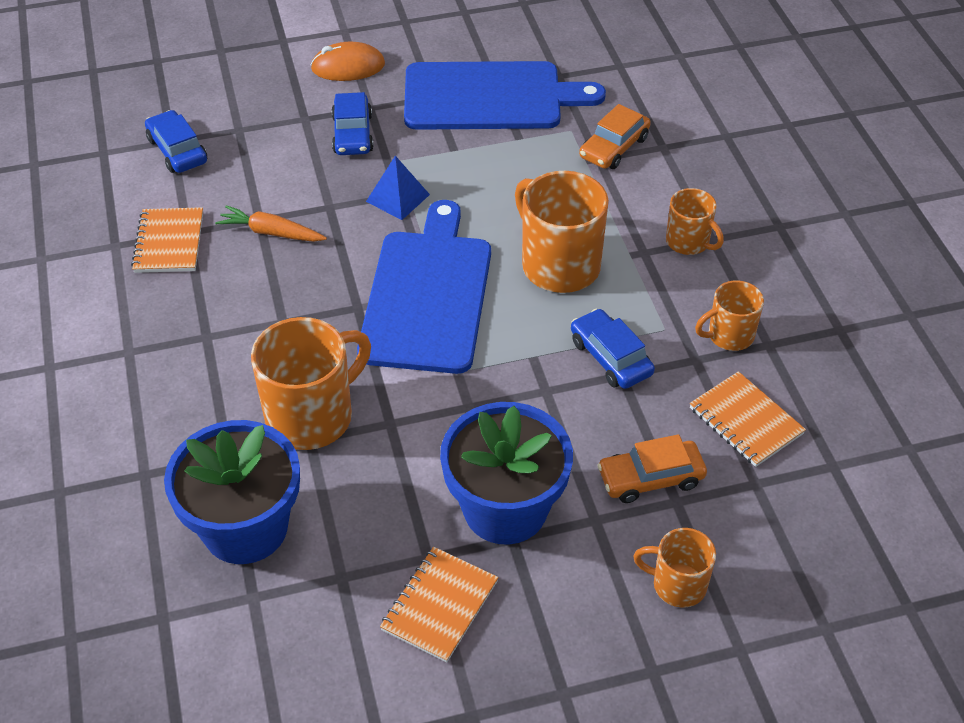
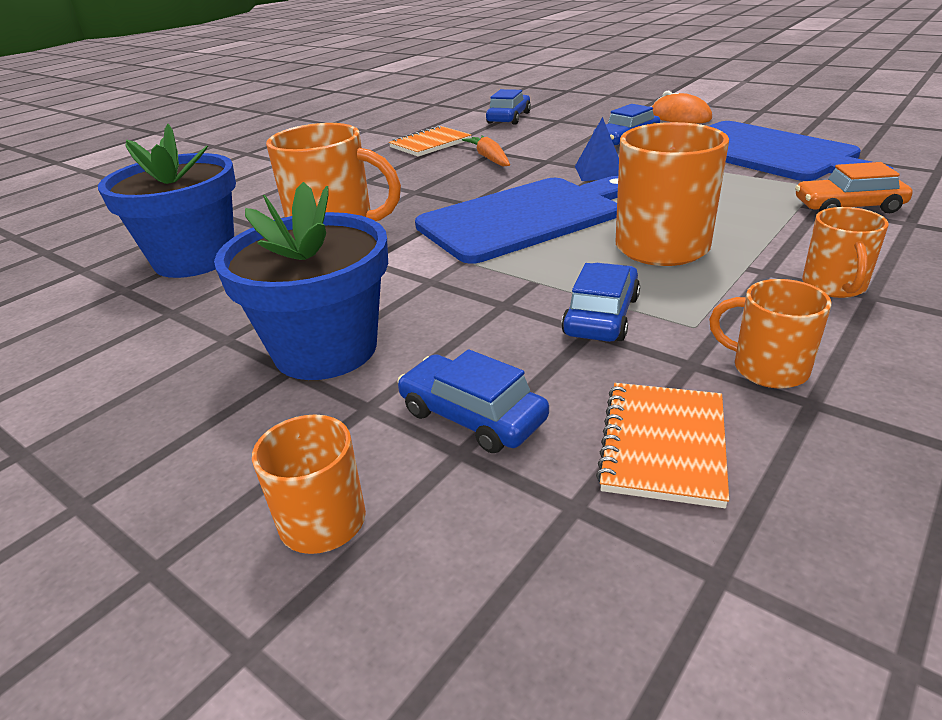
camera: 55 degrees right, 15 degrees down
orange notebook [380,547,499,663] -> none
orange car [597,434,707,503] -> blue car [398,349,549,453]

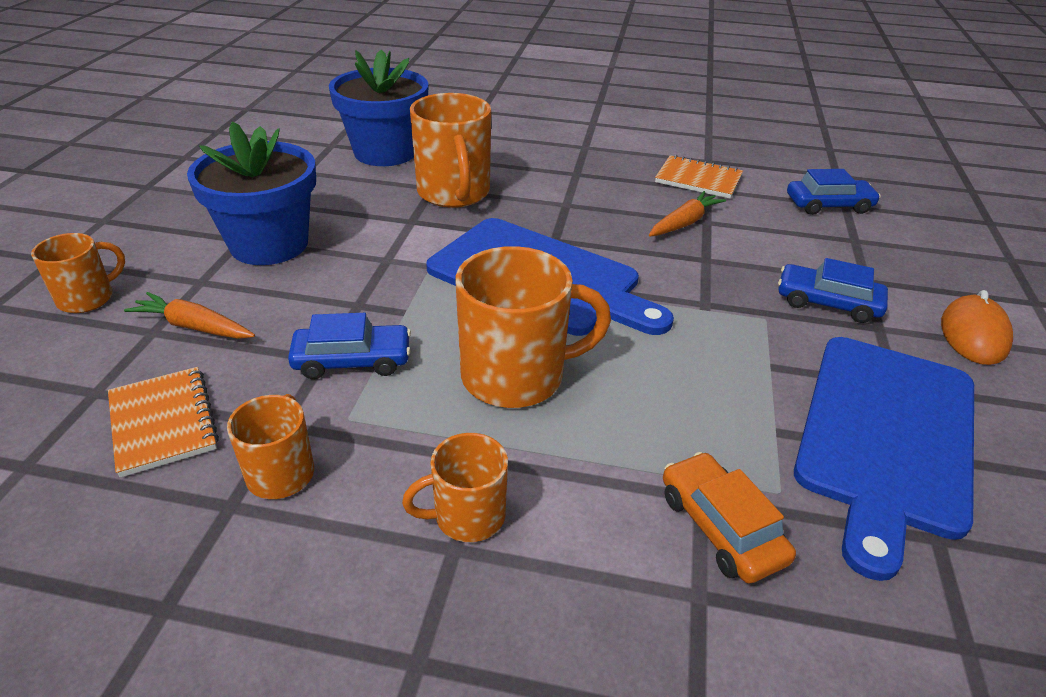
camera: 60 degrees right, 5 degrees up
blue car [398,349,549,453] -> orange carrot [124,292,255,339]
blue pyramid [575,117,619,181] -> none
orange notebook [596,383,729,508] -> orange notebook turned 75 degrees clockwise [108,367,219,478]

